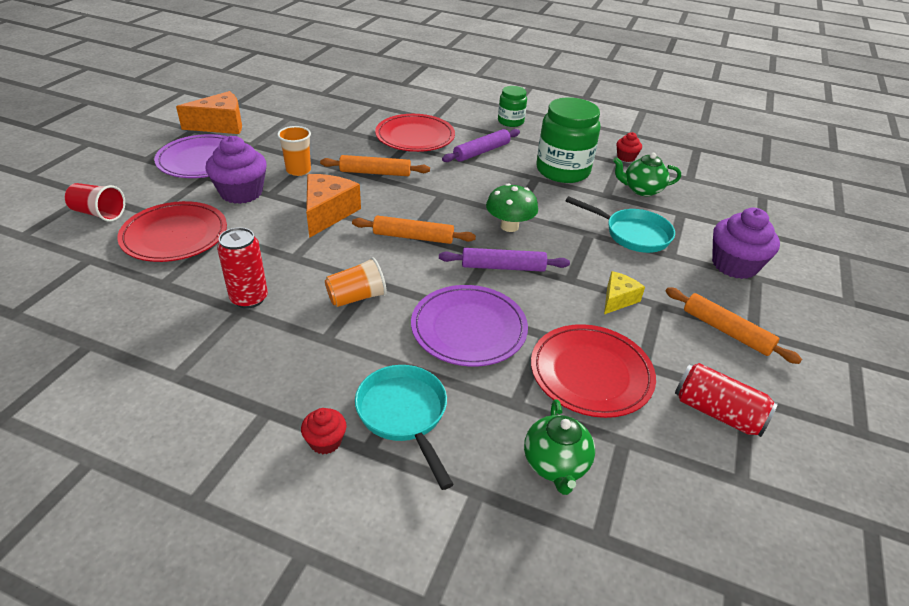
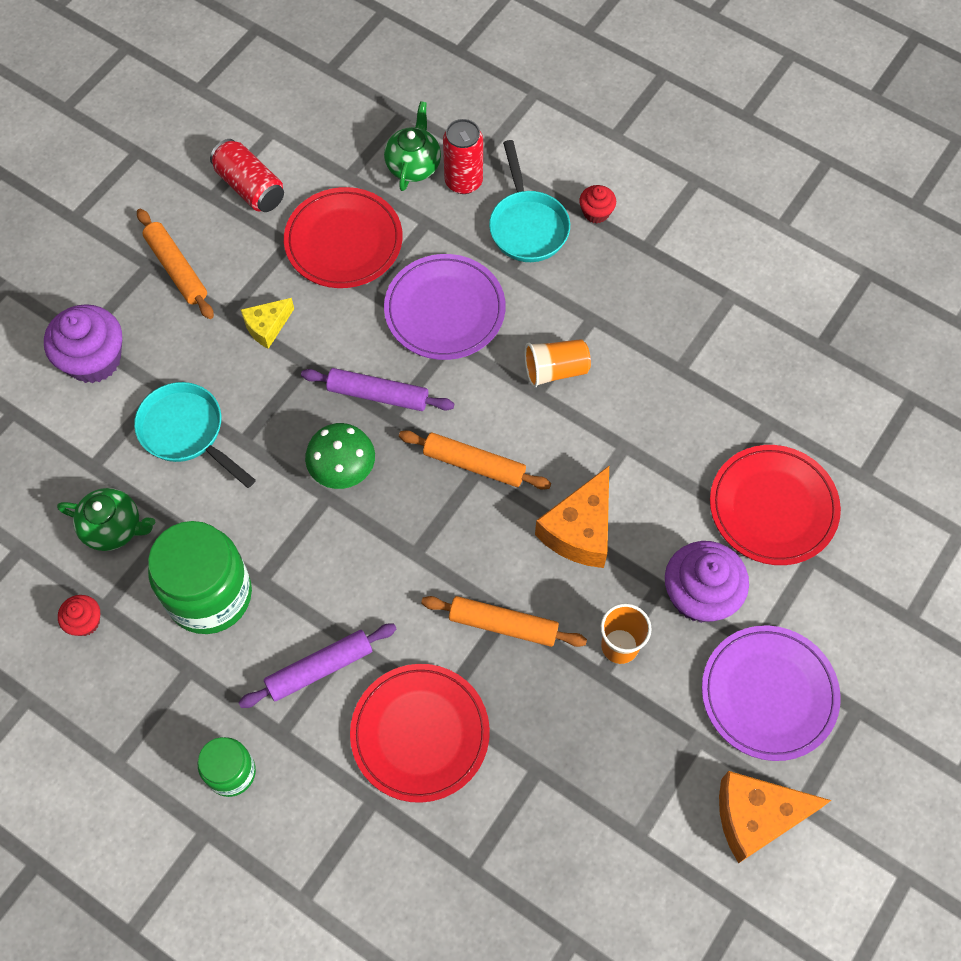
camera: 165 degrees left, 25 degrees up
red cup [65,183,125,222] -> none
red can [217,227,268,308] -> red can moved to [443,119,483,194]

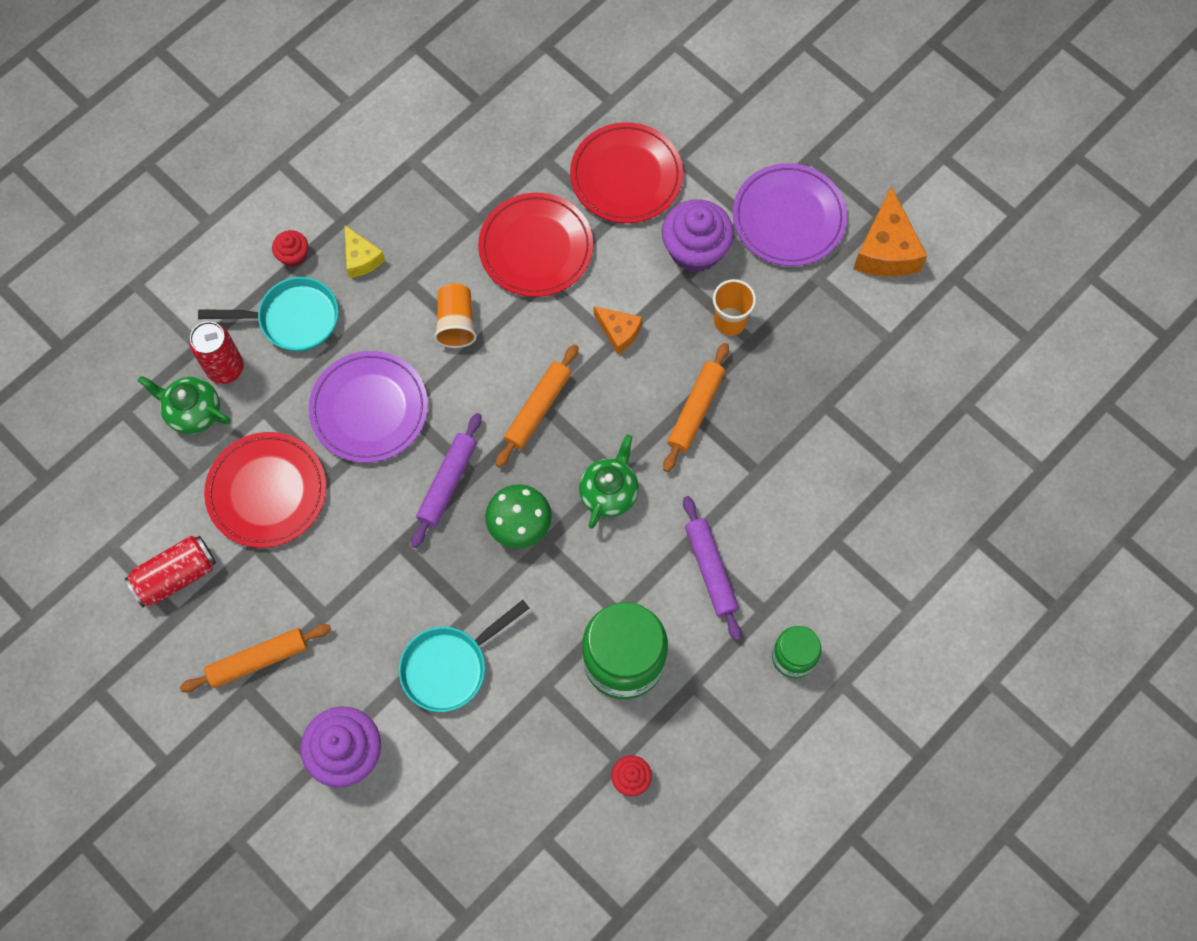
camera: 80 degrees left, 5 degrees up
green teapot [57,488,155,551] -> green teapot moved to [579,435,639,529]
yellow cheese [241,298,294,349] -> yellow cheese moved to [345,226,385,278]
red plate [350,664,490,803] -> red plate moved to [478,193,593,297]
orange cheese [535,466,609,568] -> orange cheese [594,306,642,355], size x0.59

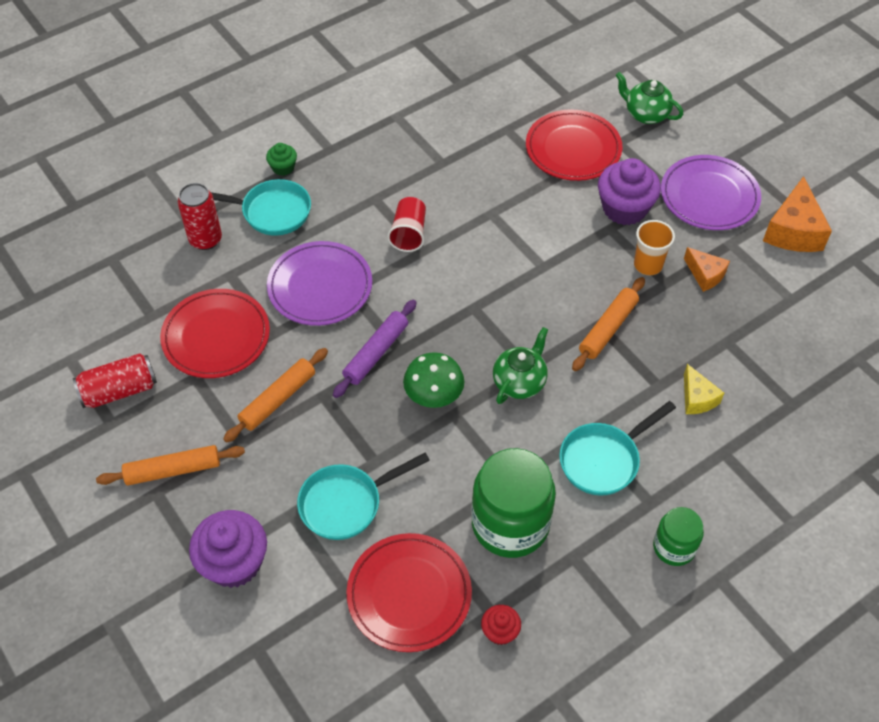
camera: 10 degrees right, 15 degrees down
green teapot [138,376,230,434] -> green teapot moved to [616,72,683,124]
red cupcake [272,230,308,267] -> green cupcake [266,143,297,176]
yellow cheese [345,226,385,278] -> yellow cheese moved to [684,364,724,414]
orange cup [434,283,477,348] -> red cup [387,197,426,252]
red plate [478,193,593,297] -> red plate moved to [346,533,472,652]
orange rolling pin [496,344,579,468] -> orange rolling pin moved to [223,348,328,443]
orange cheese [594,306,642,355] -> orange cheese moved to [684,247,730,292]
purple rolling pin [683,496,741,641] -> turquoise pan [559,401,676,495]

